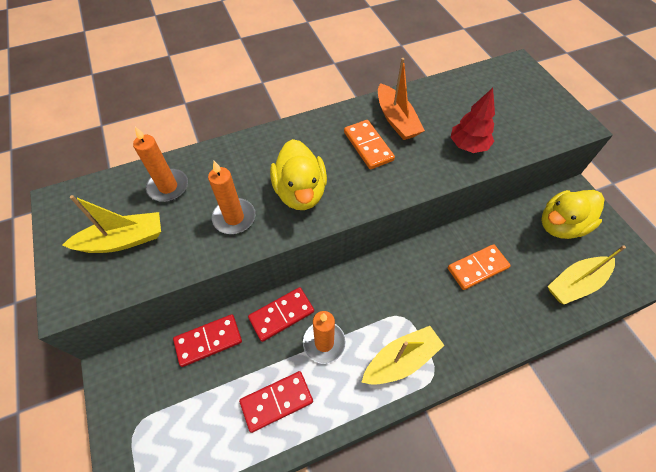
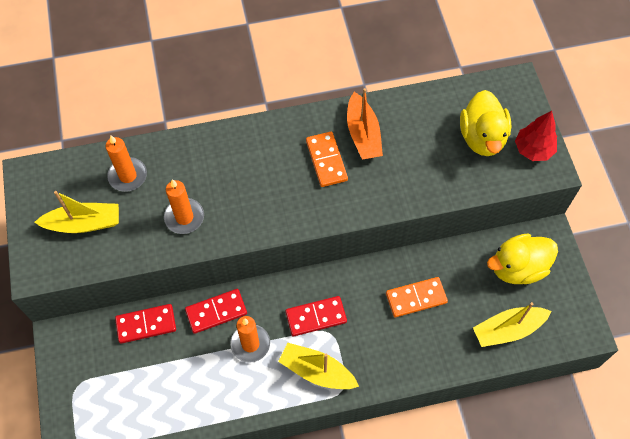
camera: 10 degrees right, 5 degrees up
red domino [239,371,313,433] -> red domino moved to [285,296,347,336]
yellow duck [270,139,327,210] -> yellow duck moved to [460,90,511,156]
yellow boat [361,326,445,385] -> yellow boat turned 135 degrees counterclockwise [278,343,359,389]
red tree [450,88,495,153] -> red tree moved to [515,111,557,161]

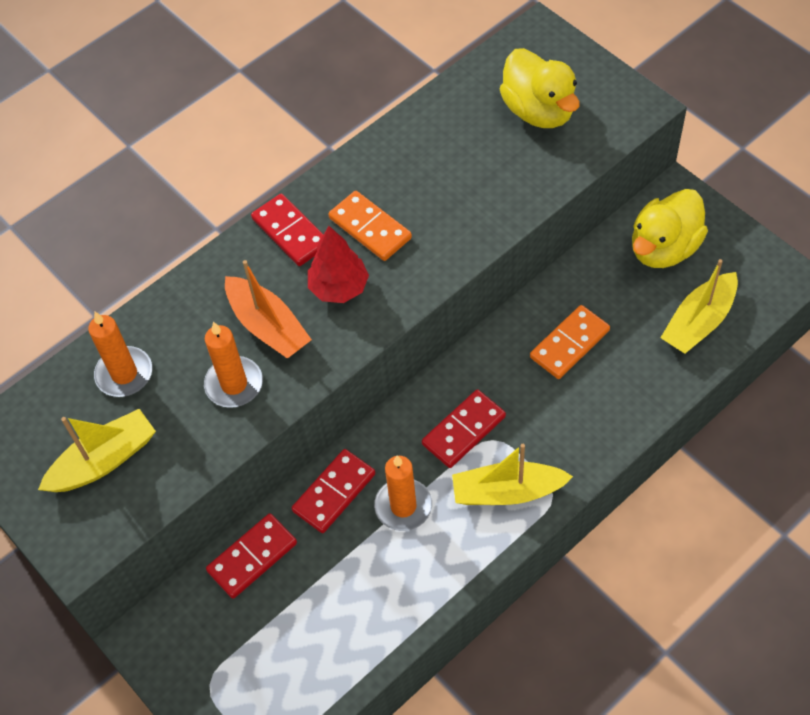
camera: 25 degrees left, 5 degrees down
orange boat [347,88,383,160] -> orange boat moved to [225,260,312,359]
red tree [515,111,557,161] -> red tree moved to [308,226,369,303]
none -> red domino [251,194,324,266]

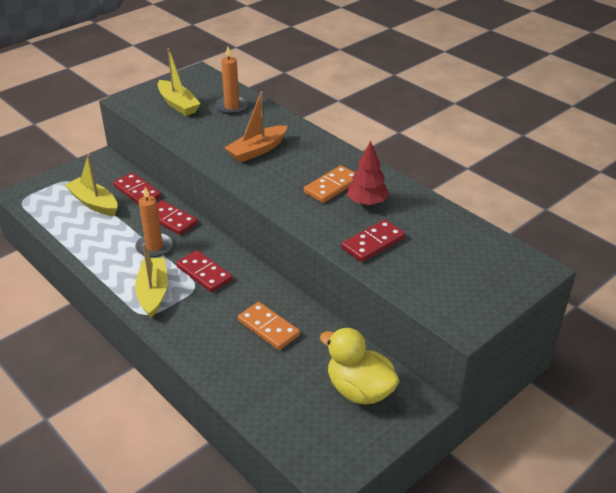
camera: 85 degrees right, 20 degrees down
orange candle [204,322,263,408] -> none
red domino [251,194,324,266] -> red domino moved to [341,219,405,262]
red tree [308,226,369,303] -> red tree moved to [347,141,390,206]
yellow duck [500,48,580,128] -> none
yellow boat [660,259,738,354] -> yellow boat moved to [65,154,117,216]

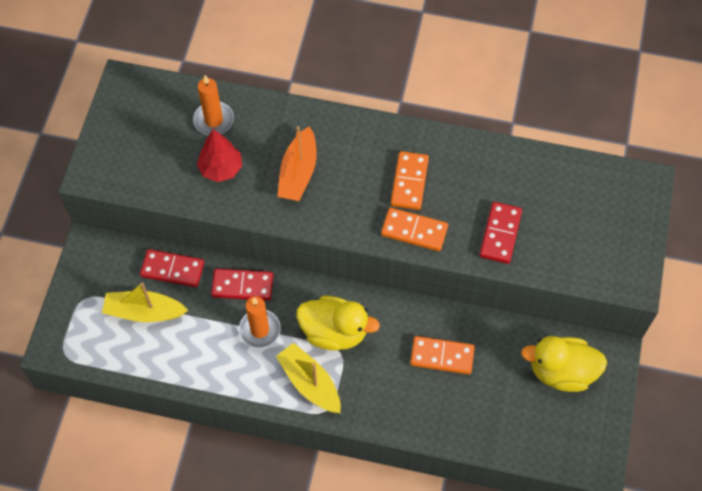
camera: 35 degrees left, 25 degrees up
yellow boat [158,48,201,116] -> none
red domino [176,250,232,292] -> yellow duck [297,296,380,350]
red tree [347,141,390,206] -> red tree moved to [197,129,242,182]
none -> orange domino [381,208,448,251]

